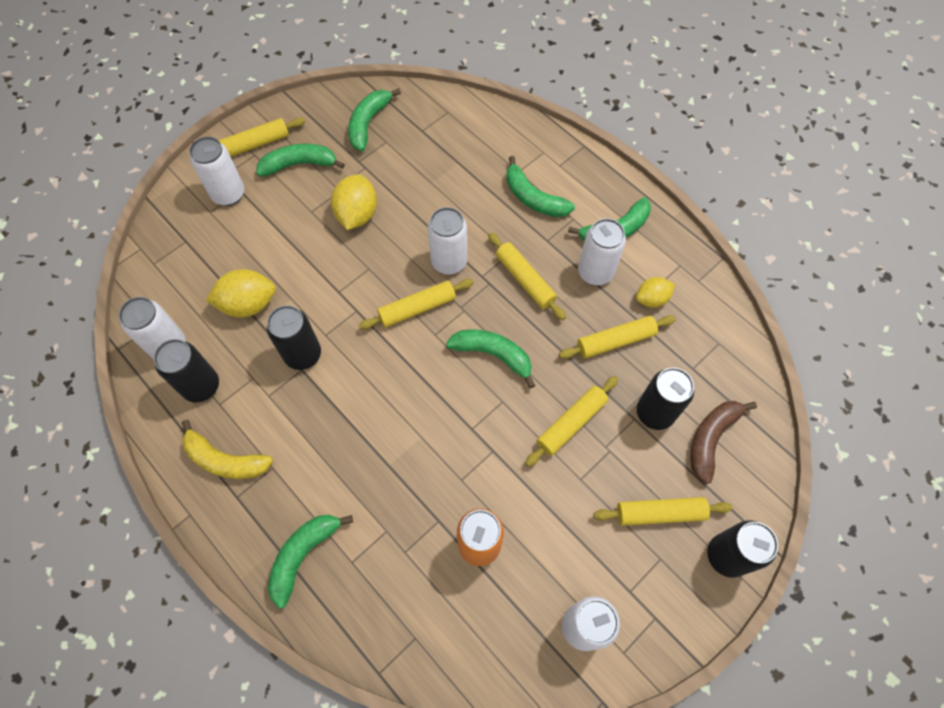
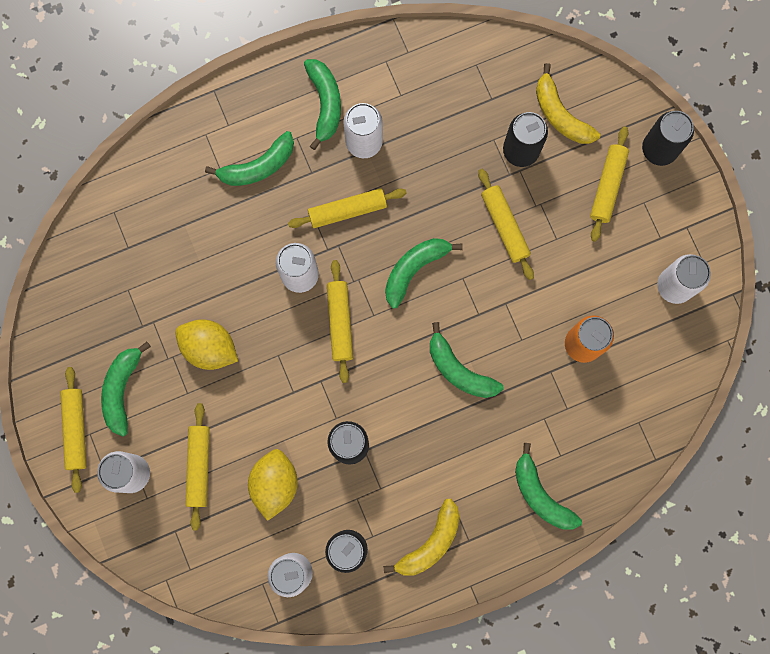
camera: 70 degrees left, 15 degrees up
green banana [348,88,401,151] -> green banana moved to [430,322,504,398]
yellow rolling pin [559,316,676,359] -> yellow rolling pin moved to [186,403,210,531]
yellow lemon [636,277,675,308] -> none
brown banana [690,401,757,484] -> yellow banana [536,63,600,144]

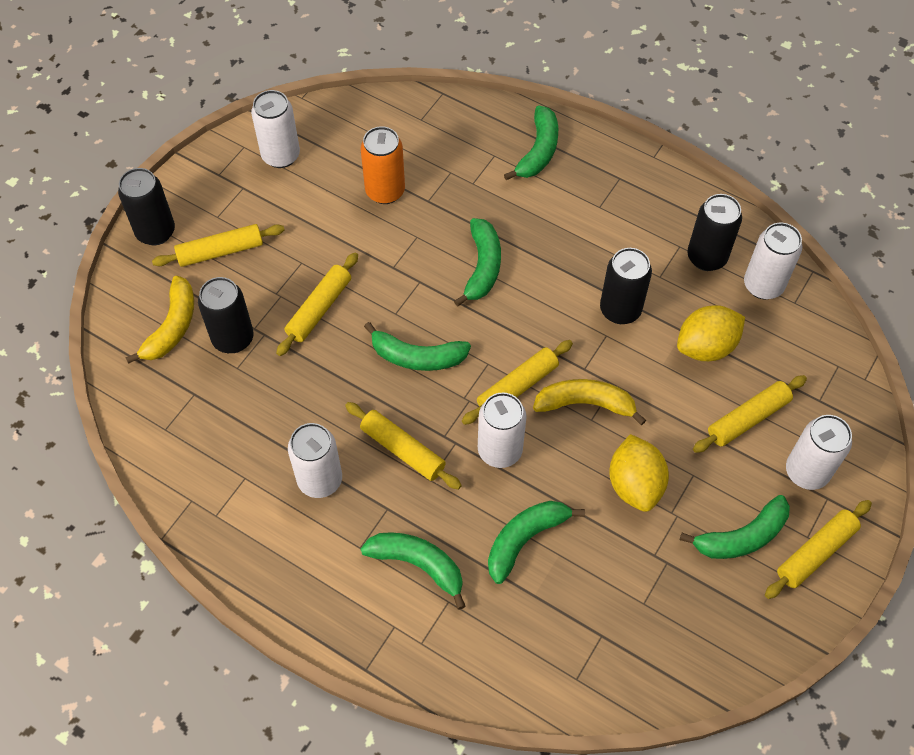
camera: 125 degrees left, 20 degrees down
green banana [304,59,341,150] -> green banana moved to [488,501,585,584]
yellow banana [383,499,460,576] -> yellow banana moved to [533,379,646,425]

